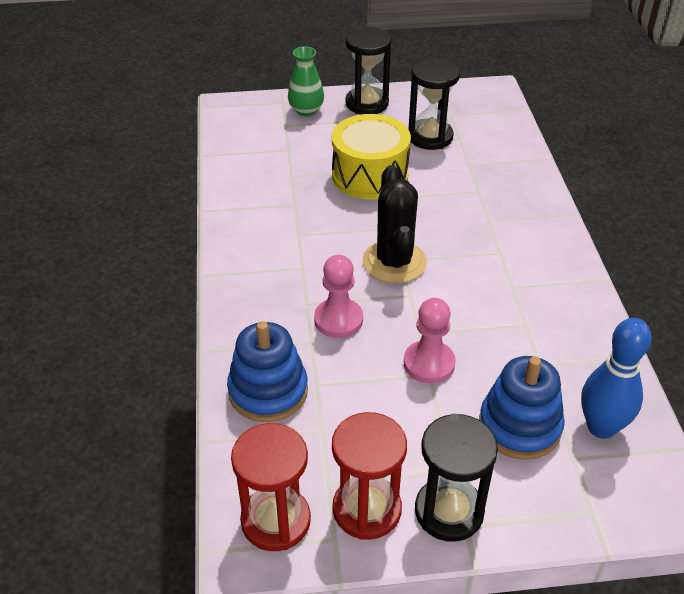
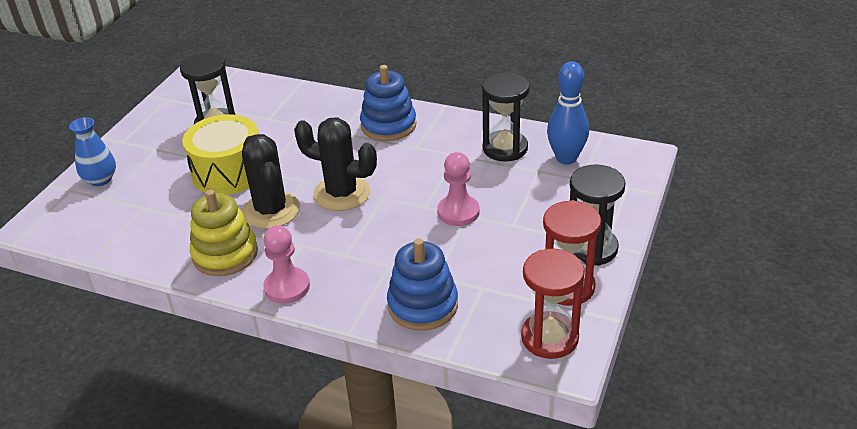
camera: 60 degrees left, 5 degrees down
green vase [288,46,324,116] -> blue vase [69,117,116,186]
pink pawn [314,255,363,338] -> pink pawn moved to [263,225,310,304]
black hourglass [345,27,392,114] -> black hourglass moved to [482,72,530,161]
blue stacking toy [479,356,565,460] -> blue stacking toy moved to [360,65,417,141]
none -> yellow stacking toy [190,190,258,276]
none -> black cactus [242,134,300,229]

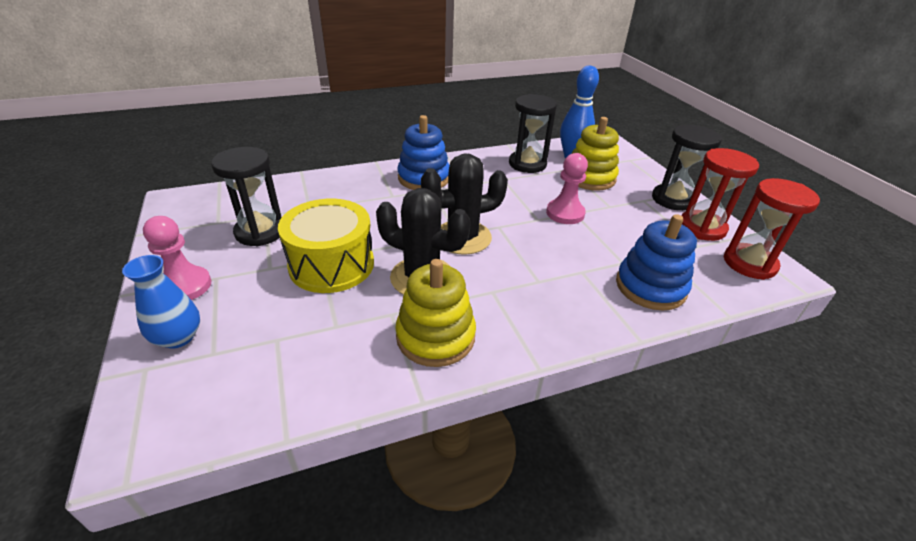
camera: 45 degrees left, 0 degrees up
pink pawn [263,225,310,304] -> pink pawn moved to [143,216,211,300]
none -> yellow stacking toy [572,117,619,191]

